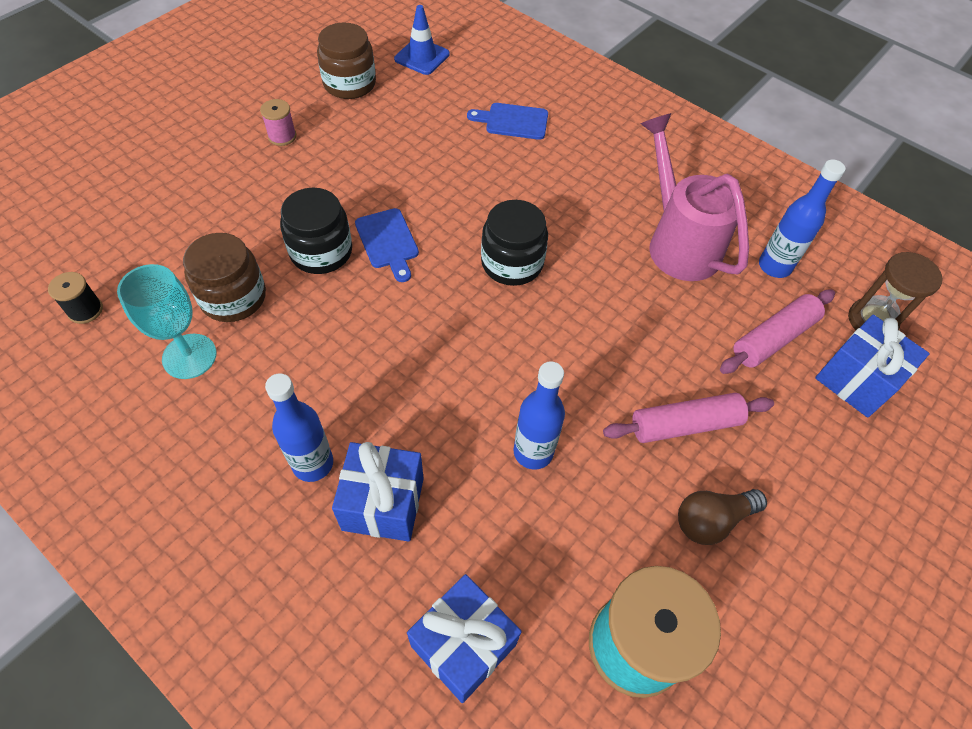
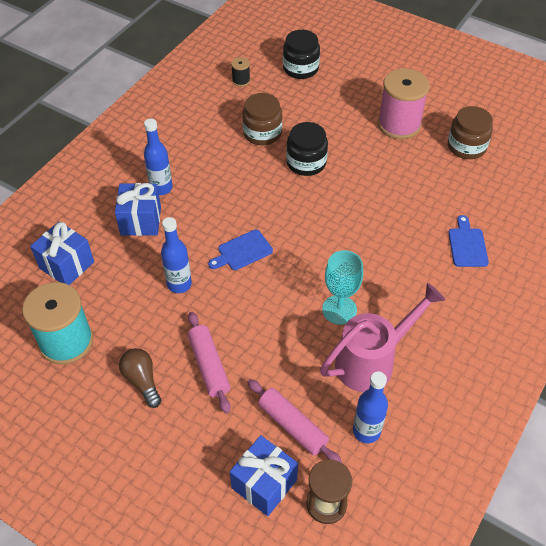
camera: 85 degrees right, 5 degrees down
turquoise goblet [117,264,217,379] -> turquoise goblet moved to [322,250,363,325]
pink spool [260,99,296,146] -> pink spool [378,68,430,139], size x2.27
blue cutting board [355,208,419,282] -> blue cutting board moved to [208,229,273,270]
blue traffic cone [394,5,450,75] -> none
black jar [481,200,548,286] -> black jar moved to [283,30,320,79]

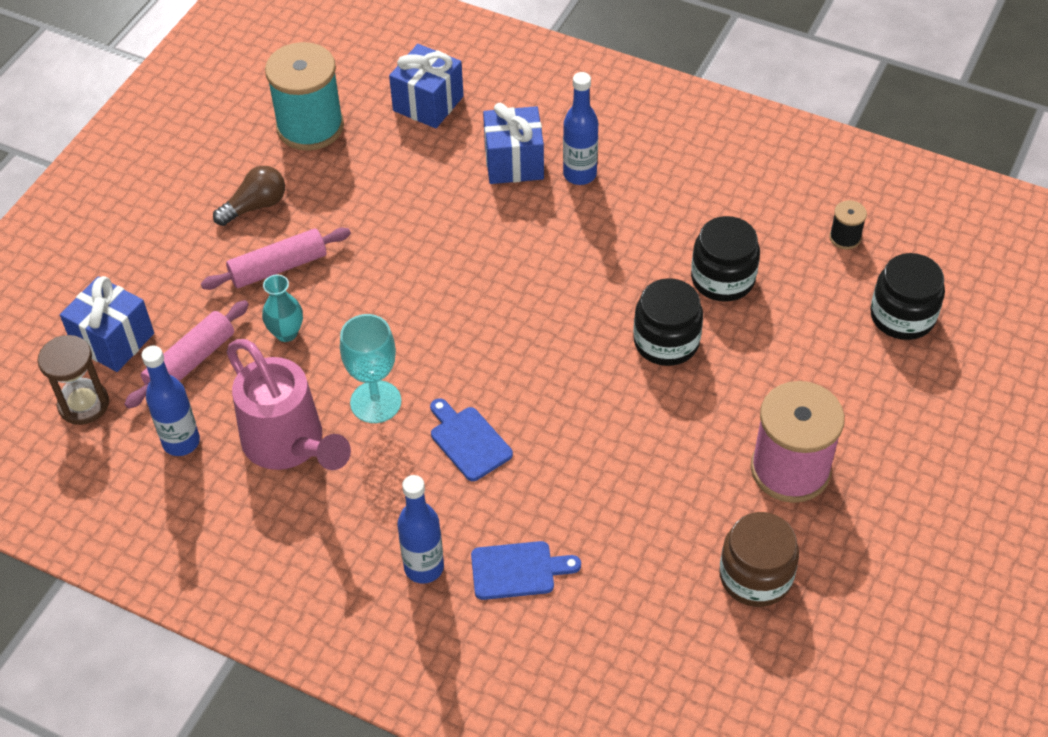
camera: 85 degrees right, 0 degrees up
blue bottle [161,217,192,293] -> blue bottle moved to [397,475,444,584]
blue cutting board [208,229,273,270] -> blue cutting board moved to [430,398,513,481]
brown jar [242,93,282,145] -> black jar [691,216,760,302]
none -> turquoise vase [262,275,303,342]

